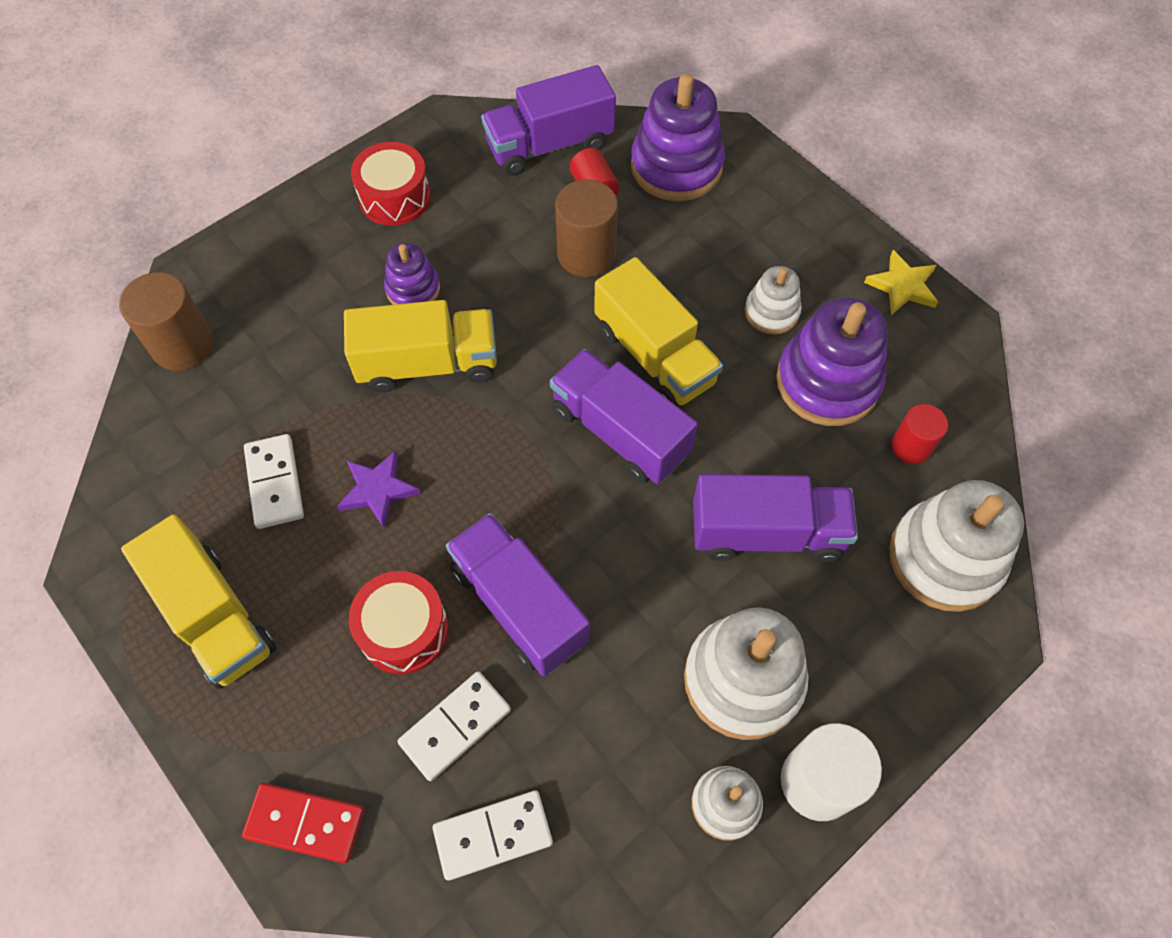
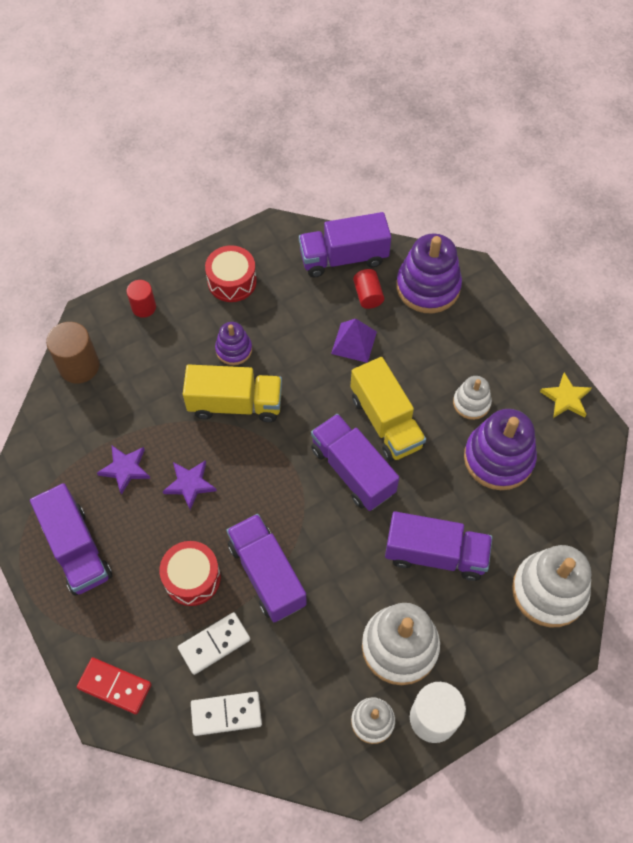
camera: 10 degrees right, 0 degrees up
yellow truck [121,514,276,689] -> purple truck [30,483,112,596]
white domino [244,434,304,529] -> purple star [97,446,150,495]
brown cylinder [555,180,618,277] -> purple pyramid [331,319,377,363]
red cylinder [891,404,948,464] -> red cylinder moved to [126,280,156,318]

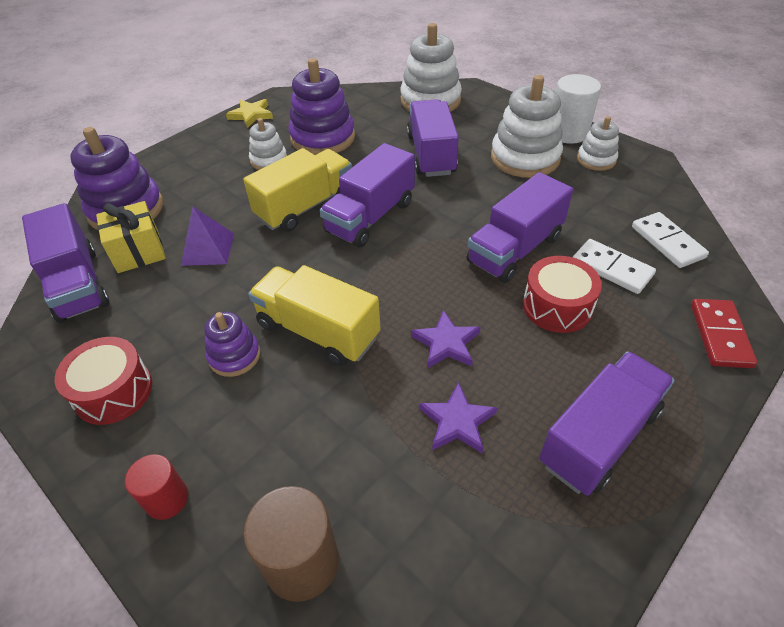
camera: 105 degrees left, 15 degrees down
yellow truck [183,365,282,422] -> yellow truck turned 45 degrees counterclockwise [248,265,381,366]
red cylinder [353,269,384,309] -> yellow gift [96,201,166,273]

